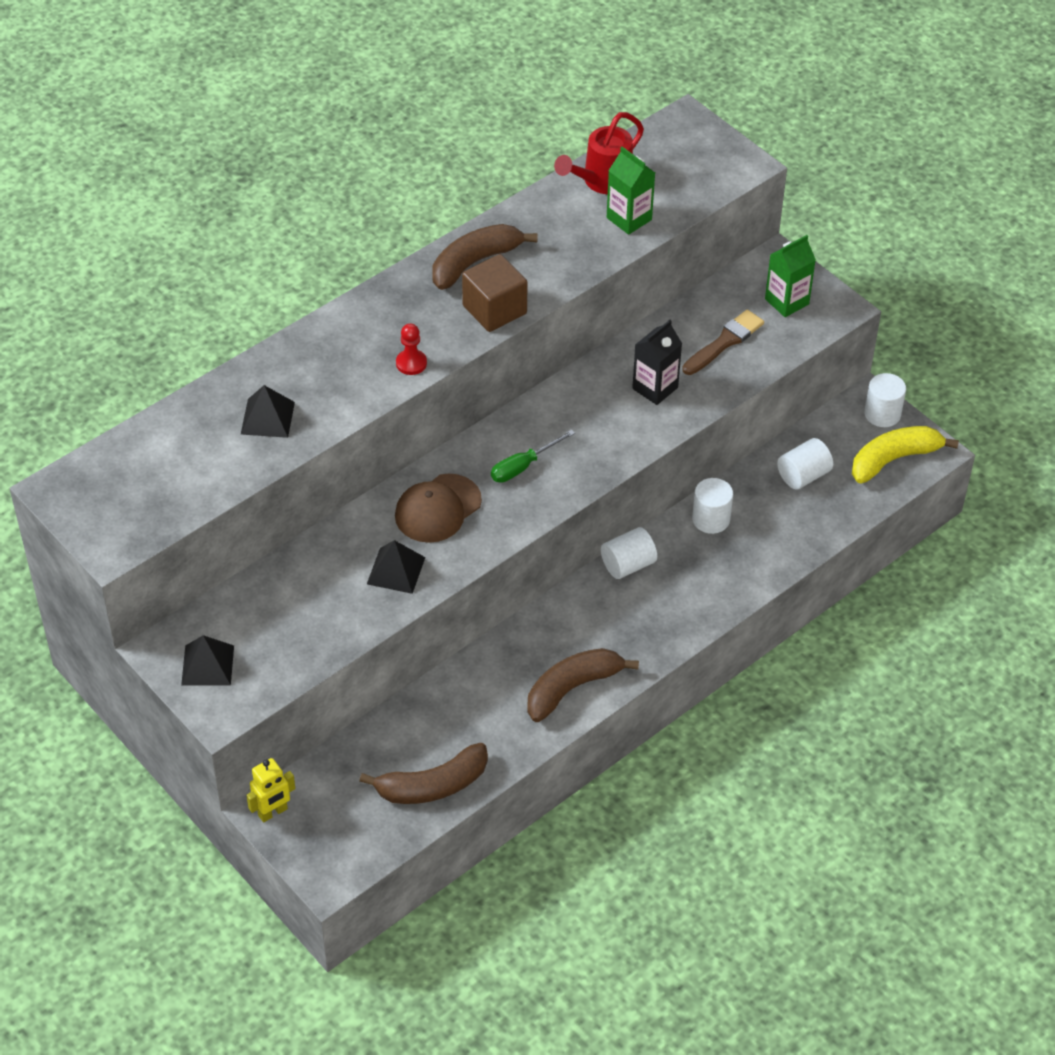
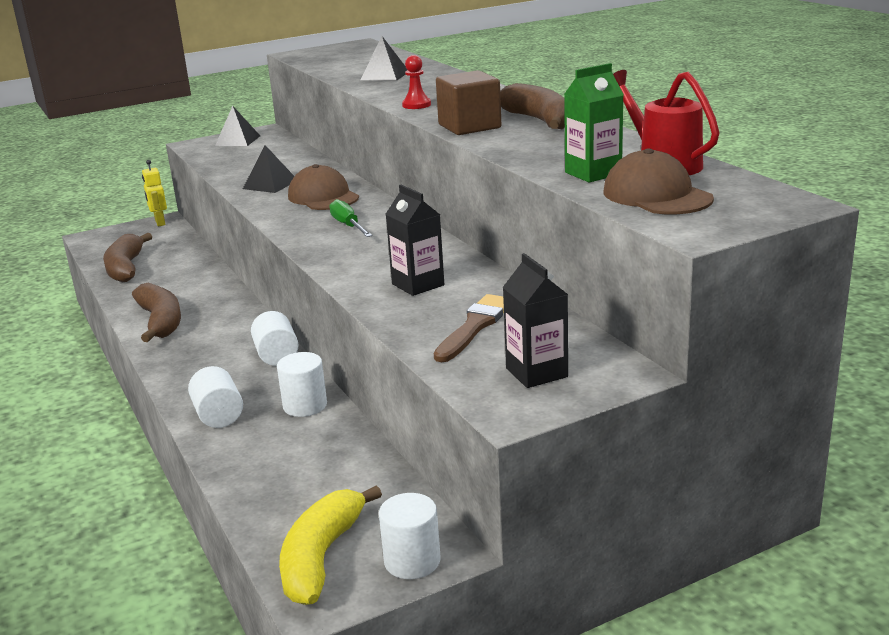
camera: 105 degrees right, 25 degrees down
brown brush [682,310,764,375] -> brown brush turned 120 degrees counterclockwise [434,294,504,362]
green carton [765,235,816,317] -> black carton [503,253,568,388]
white cylinder [777,438,833,490] -> white cylinder moved to [188,366,243,428]
yellow banana [852,426,959,483] -> yellow banana turned 150 degrees counterclockwise [279,485,382,605]
none -> brown cap [603,148,714,214]

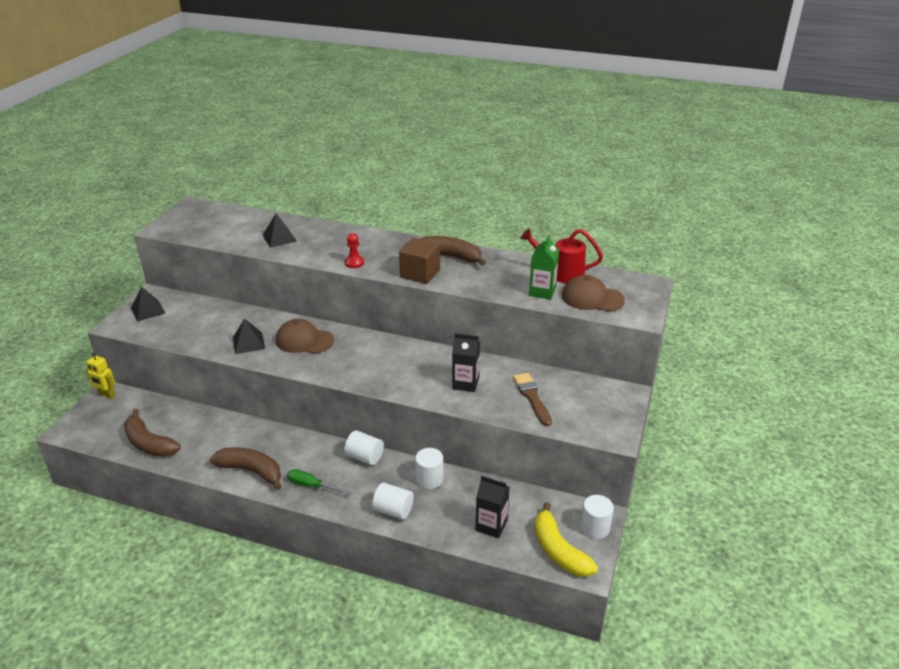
camera: 45 degrees left, 10 degrees up
green screwdriver [329,199,372,237] -> green screwdriver moved to [287,469,352,495]
black carton [503,253,568,388] -> black carton moved to [475,476,510,538]

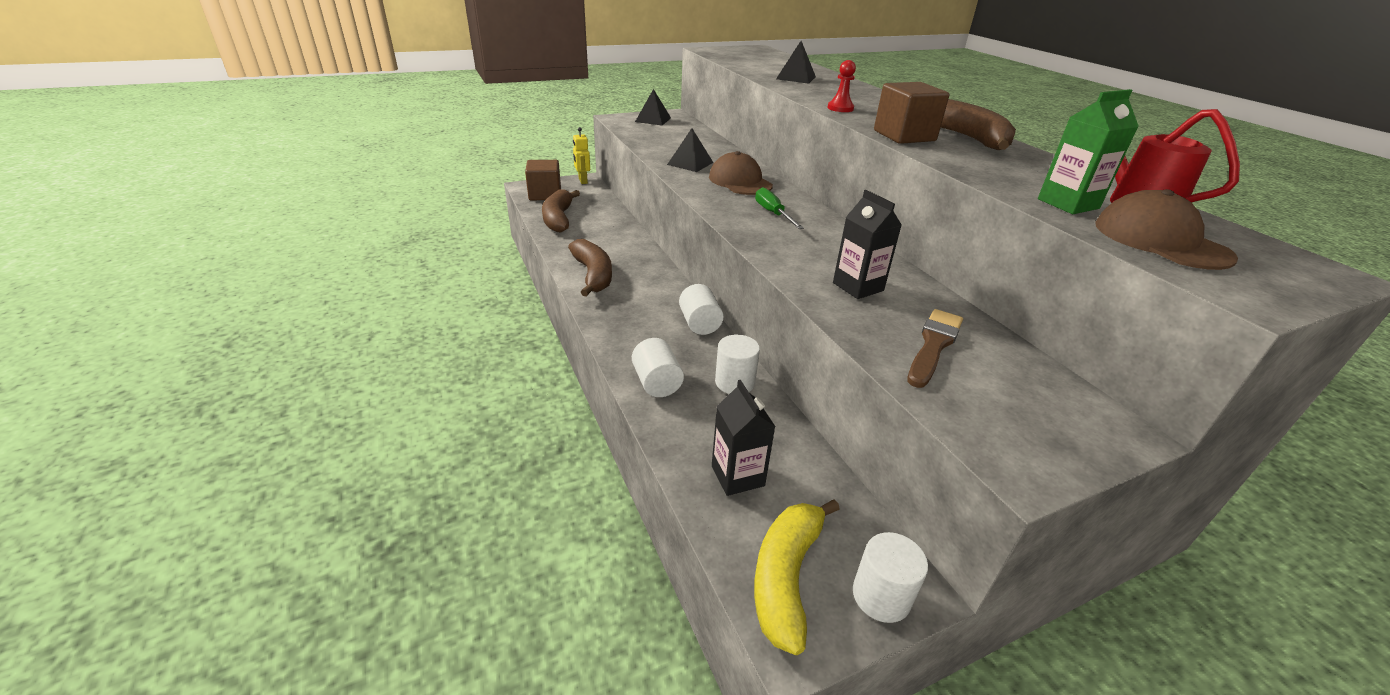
camera: 45 degrees right, 0 degrees up
green screwdriver [287,469,352,495] -> green screwdriver moved to [755,187,804,229]
none -> brown cube [525,160,561,200]

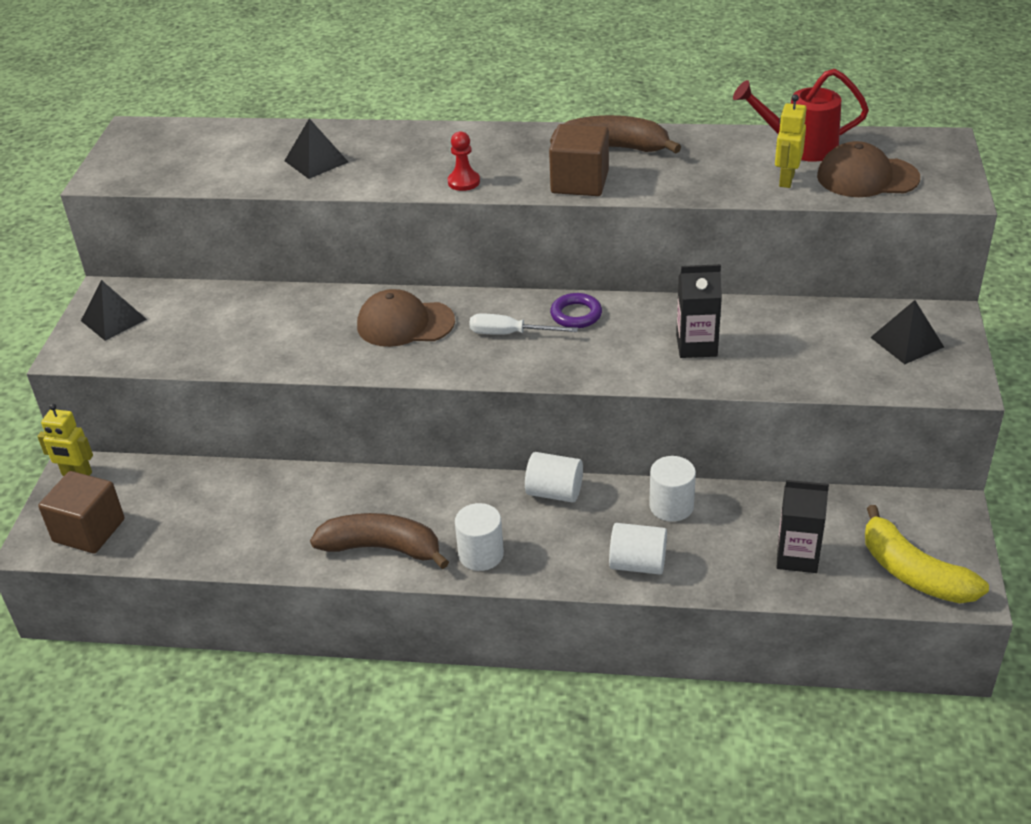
camera: 55 degrees left, 5 degrees up
brown banana [542,189,580,232] -> none
black pyramid [667,128,714,172] -> black pyramid moved to [870,300,944,364]
green screwdriver [755,187,804,229] -> white screwdriver [469,313,578,335]
white cylinder [853,532,928,623] -> white cylinder moved to [455,503,504,571]
brown brush [908,309,963,388] -> none
green carton [1038,89,1139,214] -> yellow robot [775,94,807,188]
none -> purple ring [550,293,602,328]

